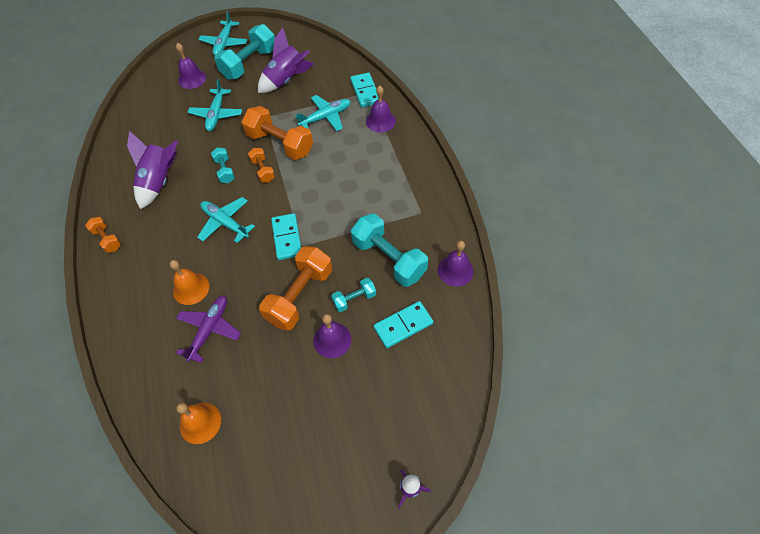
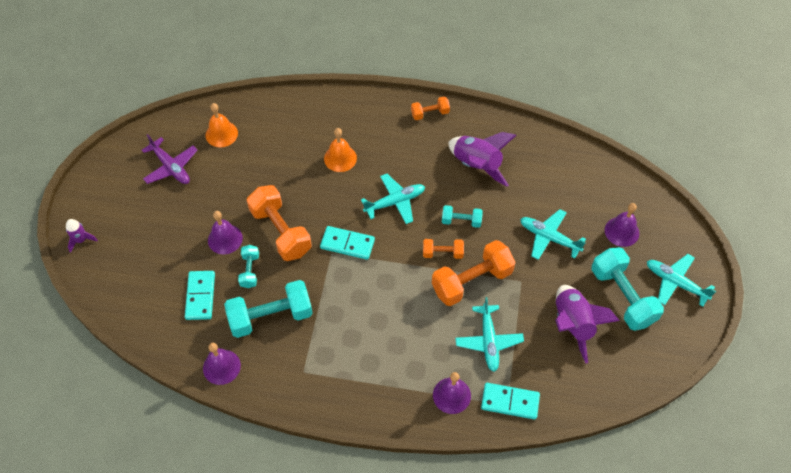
camera: 115 degrees right, 0 degrees up
purple plane [176,295,241,363] -> purple plane moved to [142,134,198,184]

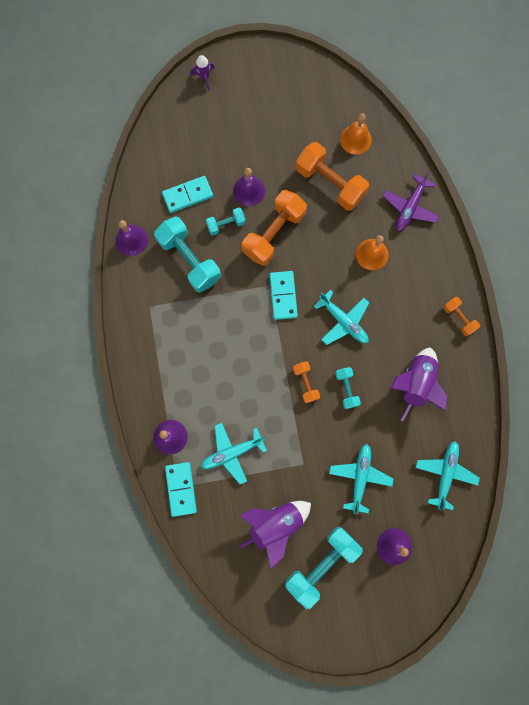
camera: 70 degrees right, 20 degrees up
purple plane [142,134,198,184] -> purple plane moved to [383,171,439,231]
orange dumbbell [432,240,515,306] -> orange dumbbell moved to [296,142,369,211]
turquoise plane [647,254,716,307] -> turquoise plane moved to [415,441,480,510]

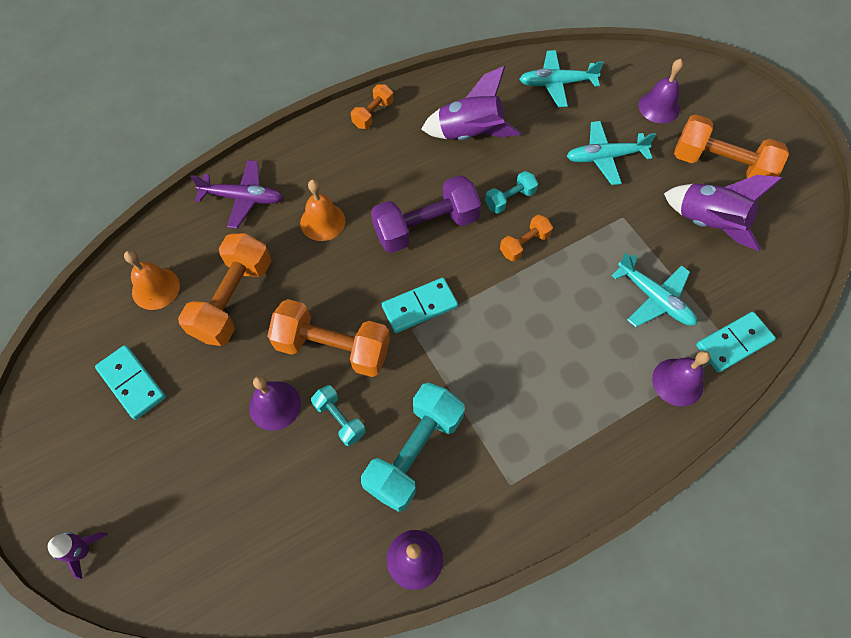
camera: 110 degrees left, 15 degrees down
turquoise domino [162,176,213,213] -> turquoise domino moved to [95,345,166,420]
turquoise dumbbell [285,527,363,609] -> orange dumbbell [674,114,789,178]
turquoise plane [313,290,369,345] -> purple dumbbell [371,175,481,253]

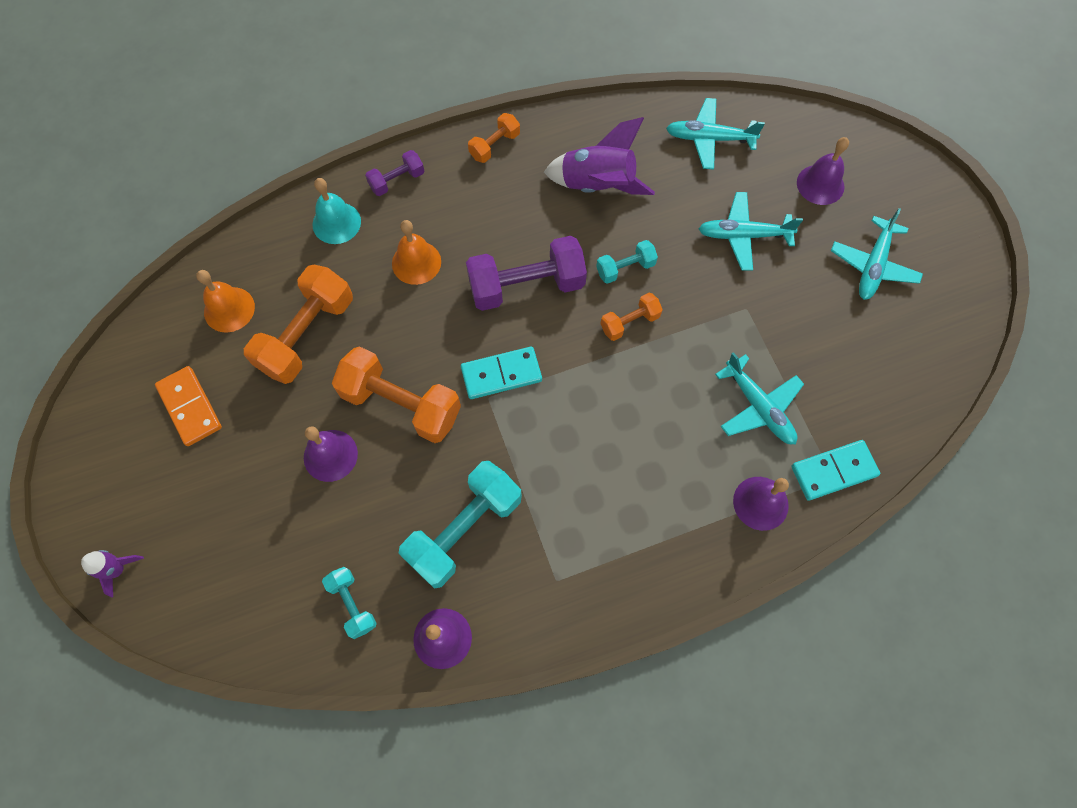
camera: 10 degrees right, 5 degrees up
turquoise domino [95,345,166,420] -> orange domino [155,366,222,446]
purple plane [191,160,284,229] -> turquoise bell [313,178,361,244]
turquoise dumbbell [311,385,366,446] -> turquoise dumbbell moved to [322,567,377,639]
purple rocket [664,175,783,251] -> none
orange dumbbell [674,114,789,178] -> turquoise plane [831,208,923,300]
none -> purple dumbbell [365,150,424,196]

